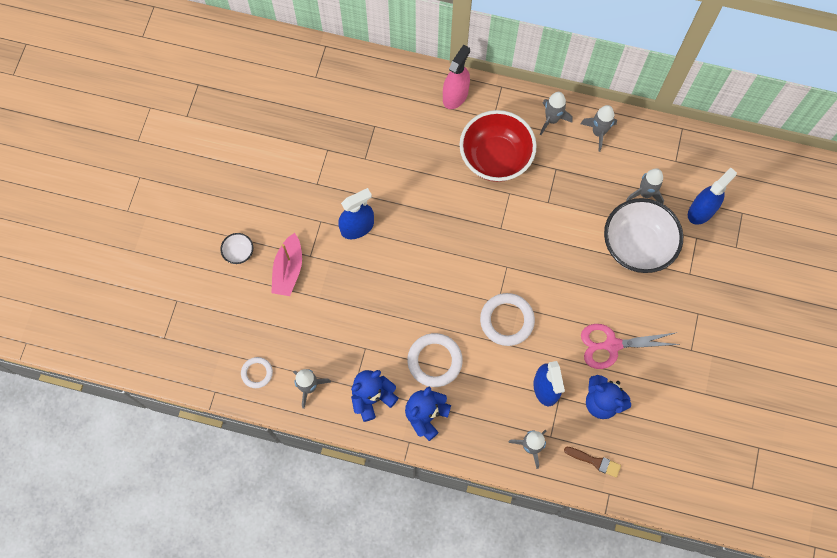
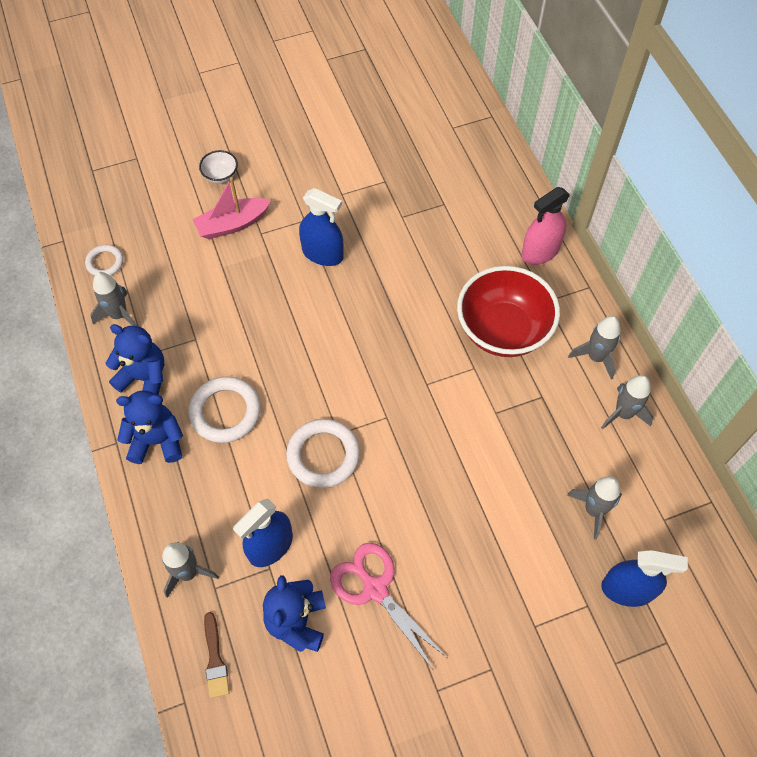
camera: 55 degrees right, 10 degrees down
pink spray bottle [443,45,470,109] -> pink spray bottle turned 150 degrees clockwise [521,187,570,265]
white bowl [604,198,683,273] -> none

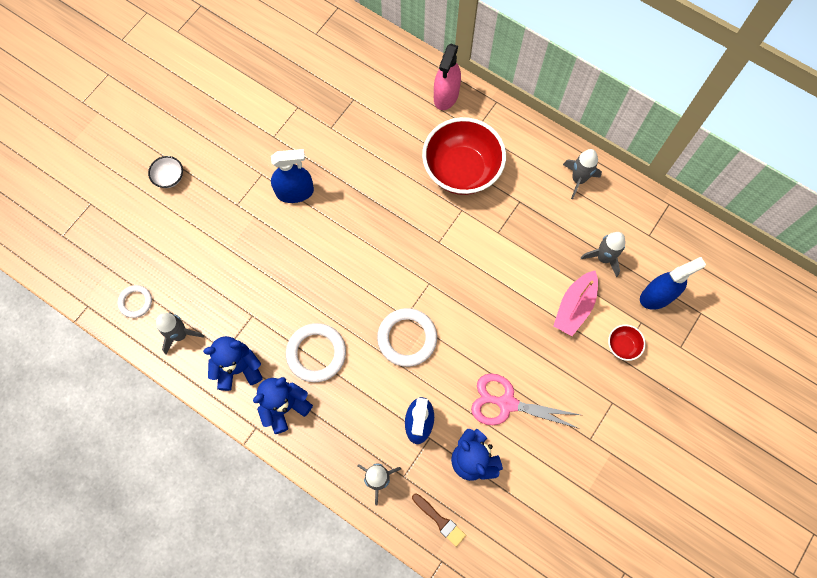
camera: 35 degrees left, 10 degrees up
pink boat [193,177,271,239] -> pink boat moved to [554,271,598,336]
grey rocket [568,316,621,380] -> none
none -> red bowl [608,324,646,361]

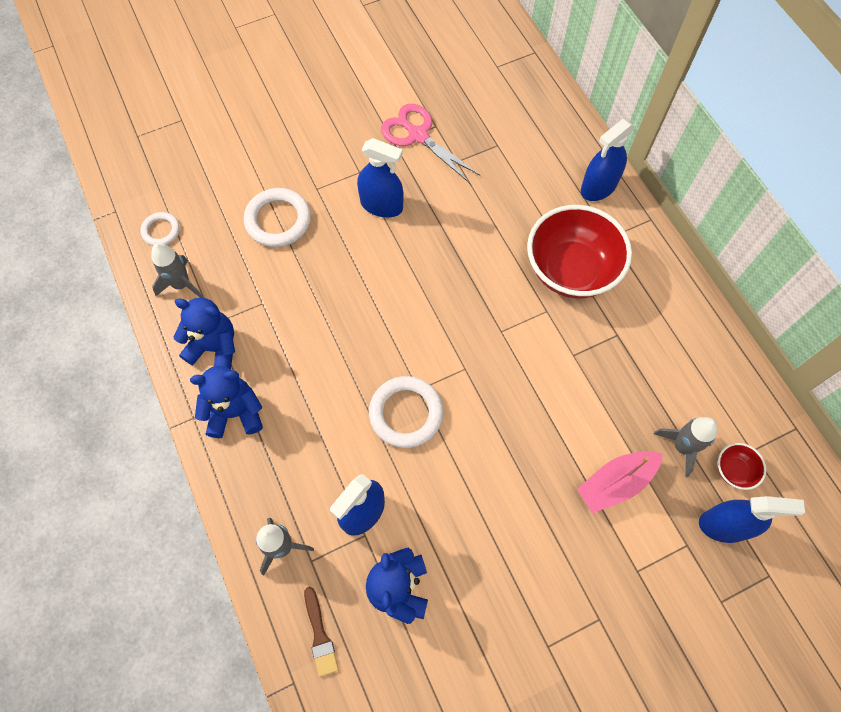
camera: 30 degrees right, 5 degrees down
white bowl [148,156,183,188] -> none
white ring [286,323,346,382] -> white ring moved to [244,188,311,247]
pink spray bottle [434,44,461,110] -> blue spray bottle [581,119,635,201]
pink scissors [471,373,580,429] -> pink scissors moved to [381,104,480,183]
grey rocket [563,149,602,199] -> none
red bowl [608,324,646,361] -> red bowl moved to [718,443,766,490]

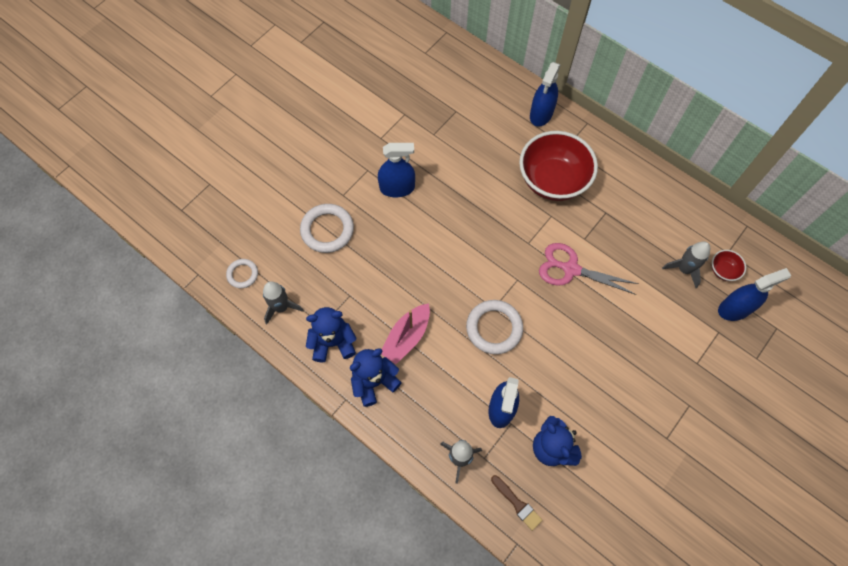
camera: 25 degrees left, 0 degrees up
pink scissors [381,104,480,183] -> pink scissors moved to [539,243,639,295]
pink boat [577,451,663,513] -> pink boat moved to [381,304,430,364]

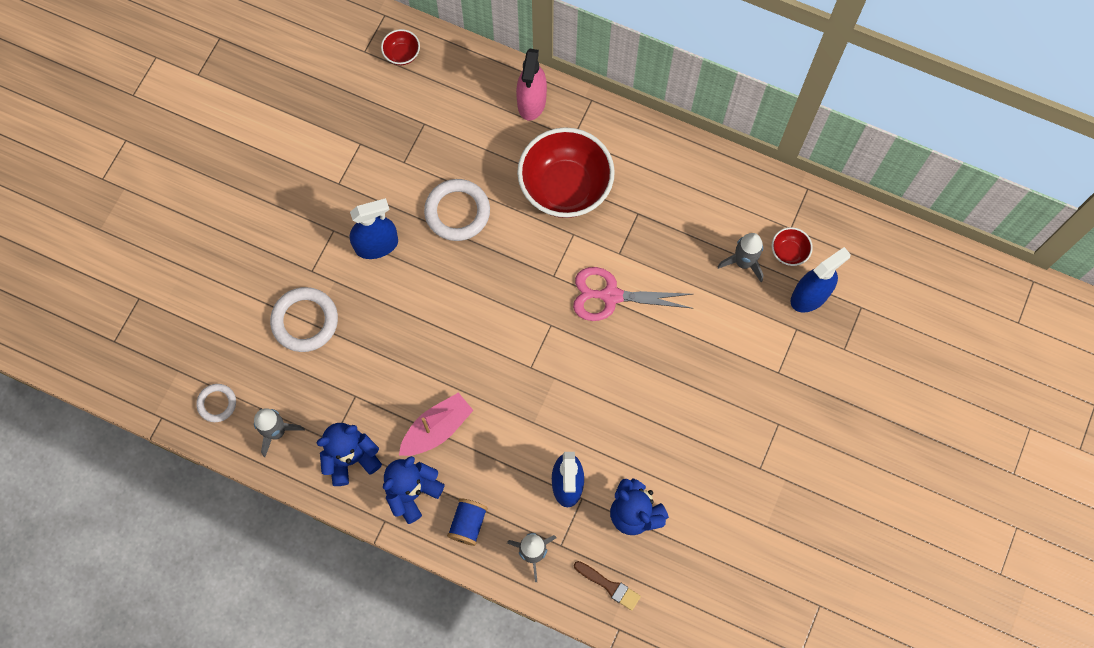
camera: 15 degrees left, 5 degrees up
pink boat [381,304,430,364] -> pink boat turned 150 degrees counterclockwise [399,393,474,456]
white ring [466,300,523,354] -> white ring moved to [424,179,490,241]
blue spray bottle [530,62,561,127] -> pink spray bottle [516,49,547,121]
none -> red bowl [381,29,420,65]
none -> blue spool [447,498,488,546]

